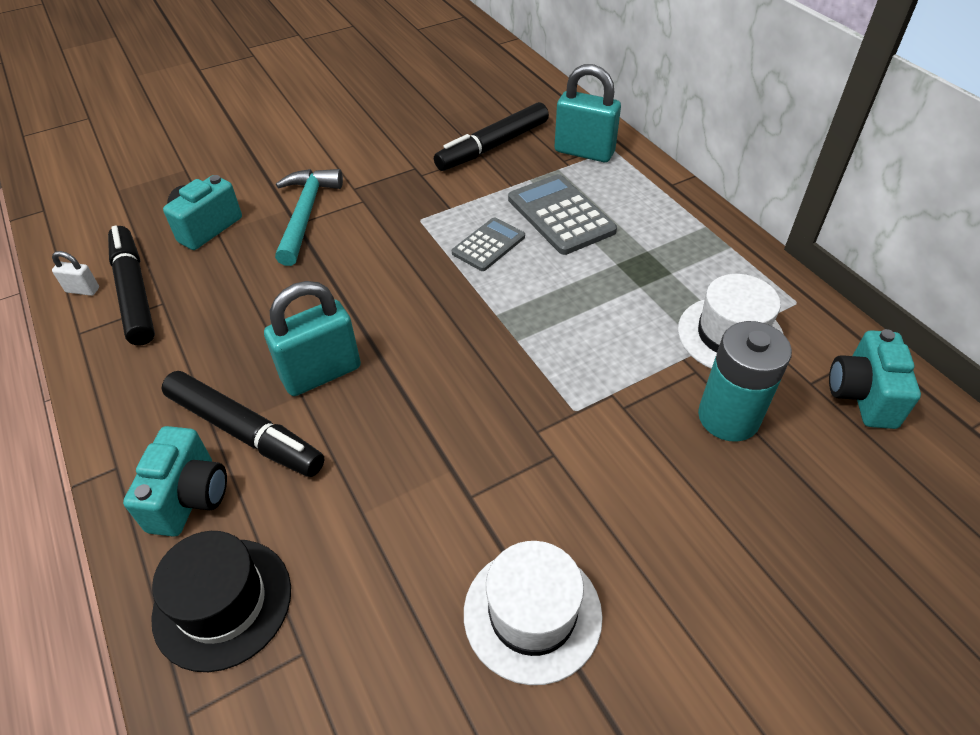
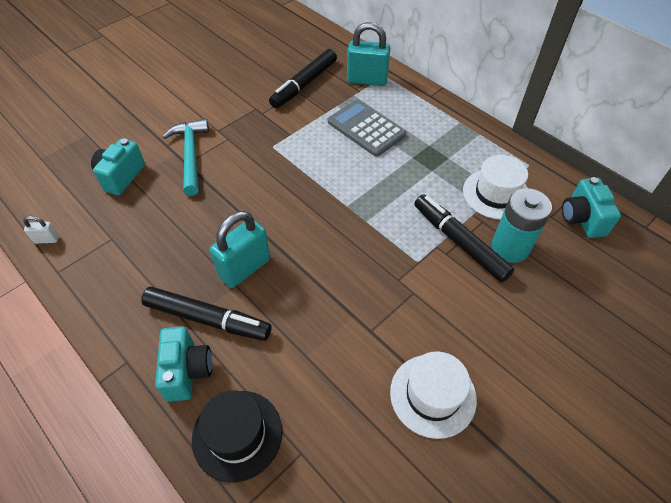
camera: 15 degrees left, 5 degrees up
black marker [108,226,155,346] -> black marker moved to [414,194,514,283]
grey calculator [452,217,525,271] -> none

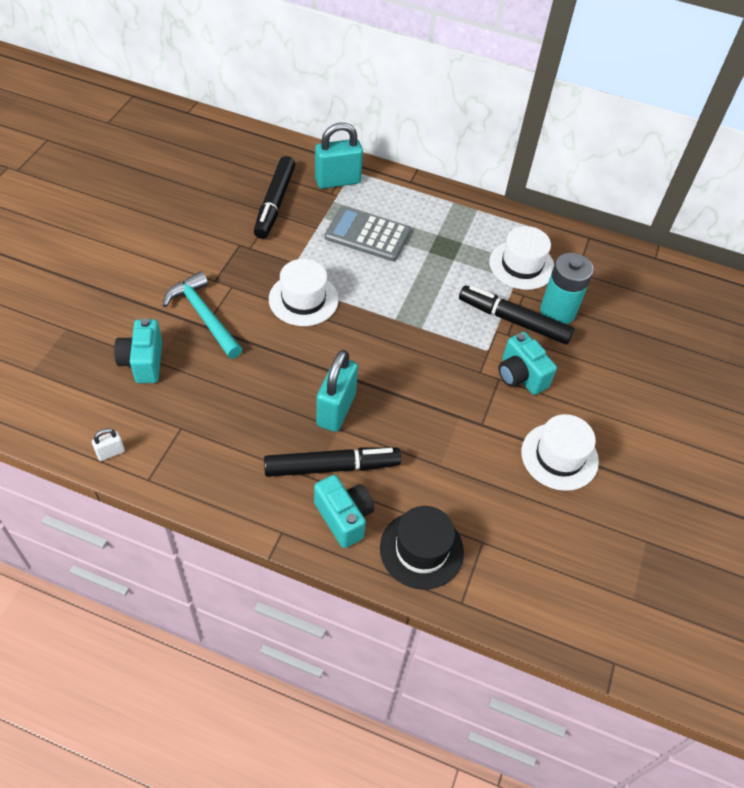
camera: 30 degrees left, 0 degrees up
turquoise camera [562,177,621,238] -> turquoise camera moved to [499,332,557,395]
none -> white hat [269,259,338,326]

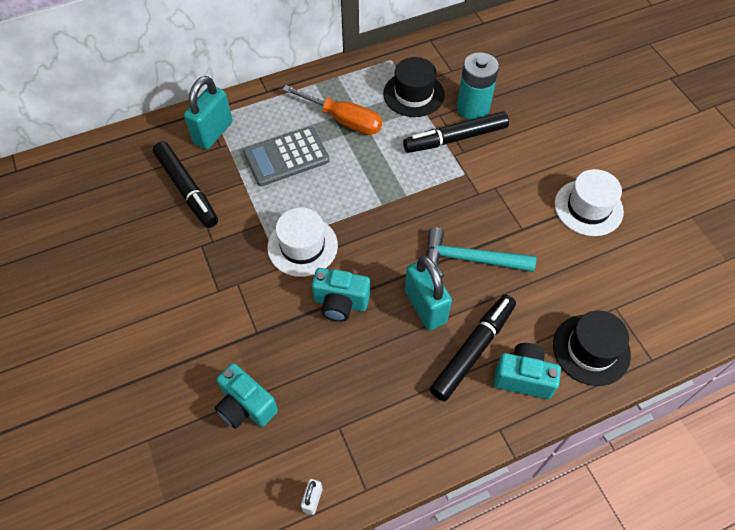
camera: 40 degrees left, 5 degrees up
turquoise hammer [163,271,242,359] -> turquoise hammer moved to [426,227,536,278]
white hat [489,226,554,290] -> black hat [383,57,445,117]
turquoise camera [499,332,557,395] -> turquoise camera moved to [312,268,370,322]
none -> orange screwdriver [282,85,382,135]

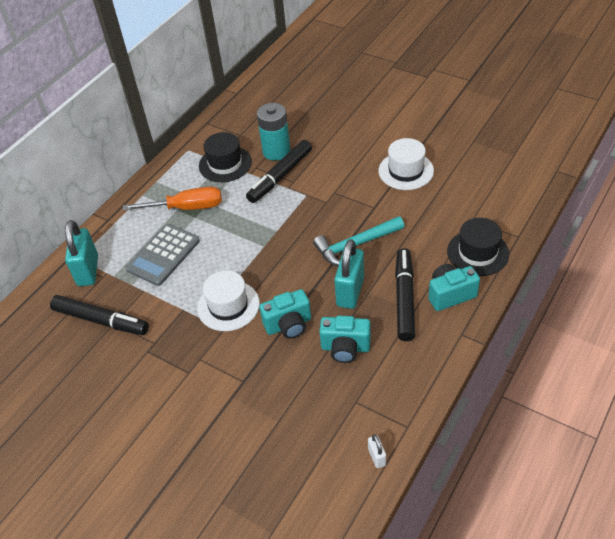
camera: 30 degrees left, 10 degrees down
turquoise camera [215,363,278,429] -> turquoise camera moved to [319,316,371,363]
turquoise padlock [405,256,452,330] -> turquoise padlock turned 75 degrees clockwise [334,239,364,309]

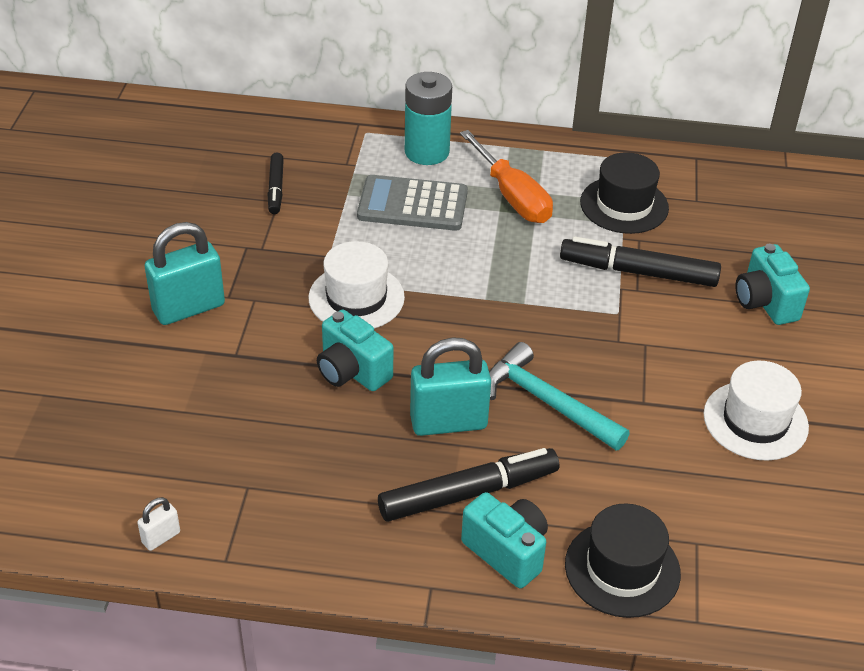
camera: 60 degrees right, 5 degrees down
black marker [50,295,149,335] -> black marker [267,153,284,214], size x0.57
turquoise padlock [65,220,98,286] -> turquoise padlock moved to [145,222,225,325]
turquoise battery [257,103,290,161] -> turquoise battery moved to [405,72,452,165]
turquoise camera [319,316,371,363] -> turquoise camera moved to [736,244,810,325]

